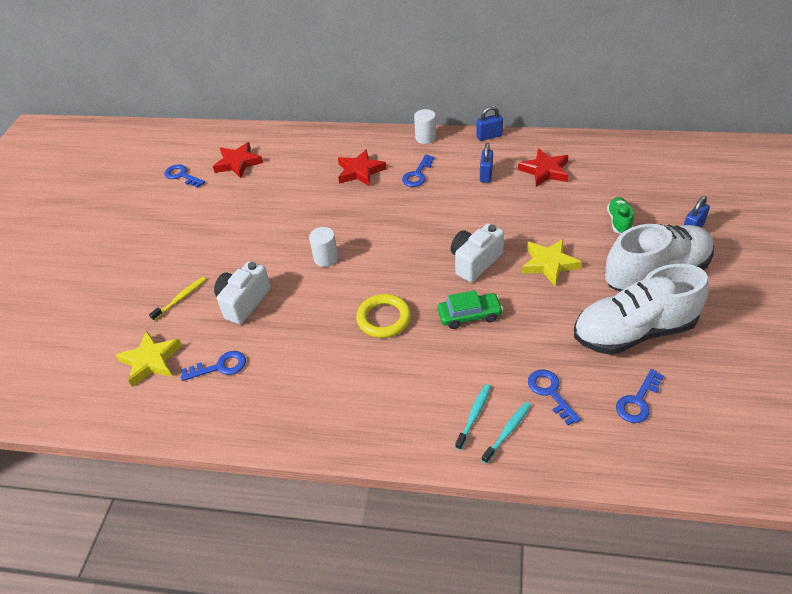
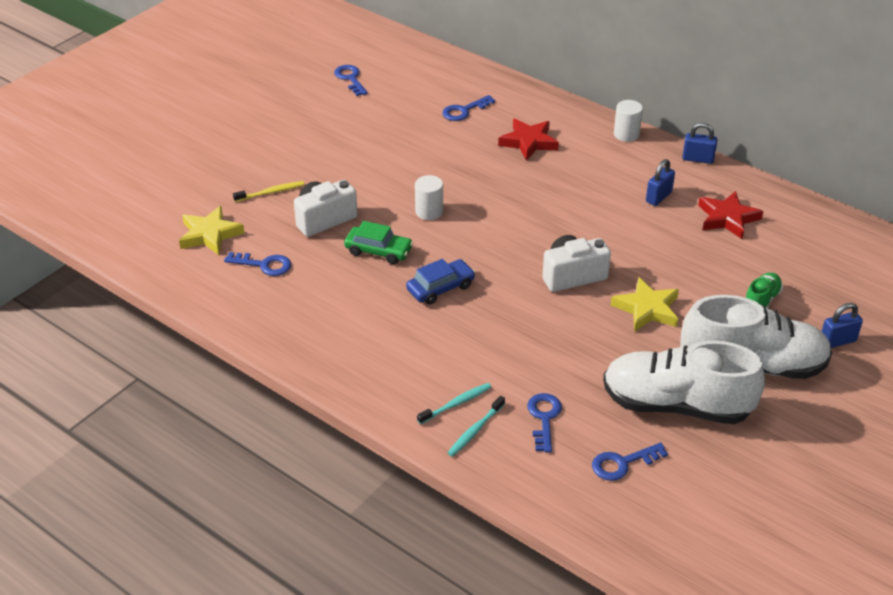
camera: 25 degrees right, 5 degrees down
red star [213,142,263,178] -> none
yellow ring [356,294,411,338] -> blue car [406,259,476,305]
blue key [402,155,435,187] -> blue key moved to [442,95,495,121]
green car [438,290,503,329] -> green car moved to [344,221,413,264]
turquoise toothbrush [482,402,531,464] -> turquoise toothbrush turned 150 degrees clockwise [448,396,505,457]

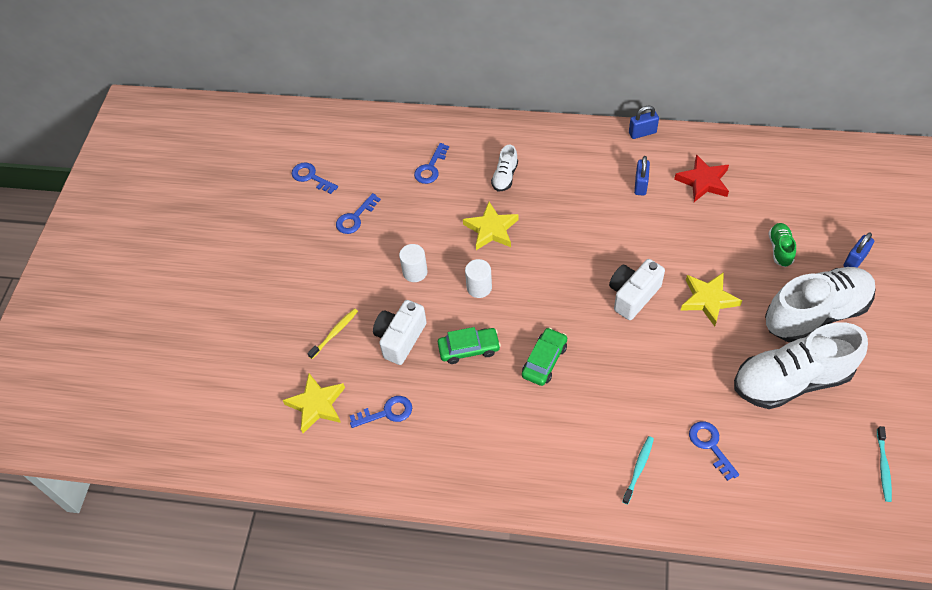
camera: 25 degrees left, 15 degrees up
blue car [406,259,476,305] -> green car [522,327,567,386]
turquoise toothbrush [448,396,505,457] -> turquoise toothbrush moved to [877,426,892,502]
red star [498,118,559,161] -> white shoe [491,145,518,191]
blue key [592,443,668,481] -> blue key moved to [336,193,381,234]
white cylinder [614,100,643,142] -> white cylinder moved to [399,244,428,282]
none -> yellow star [463,202,519,250]

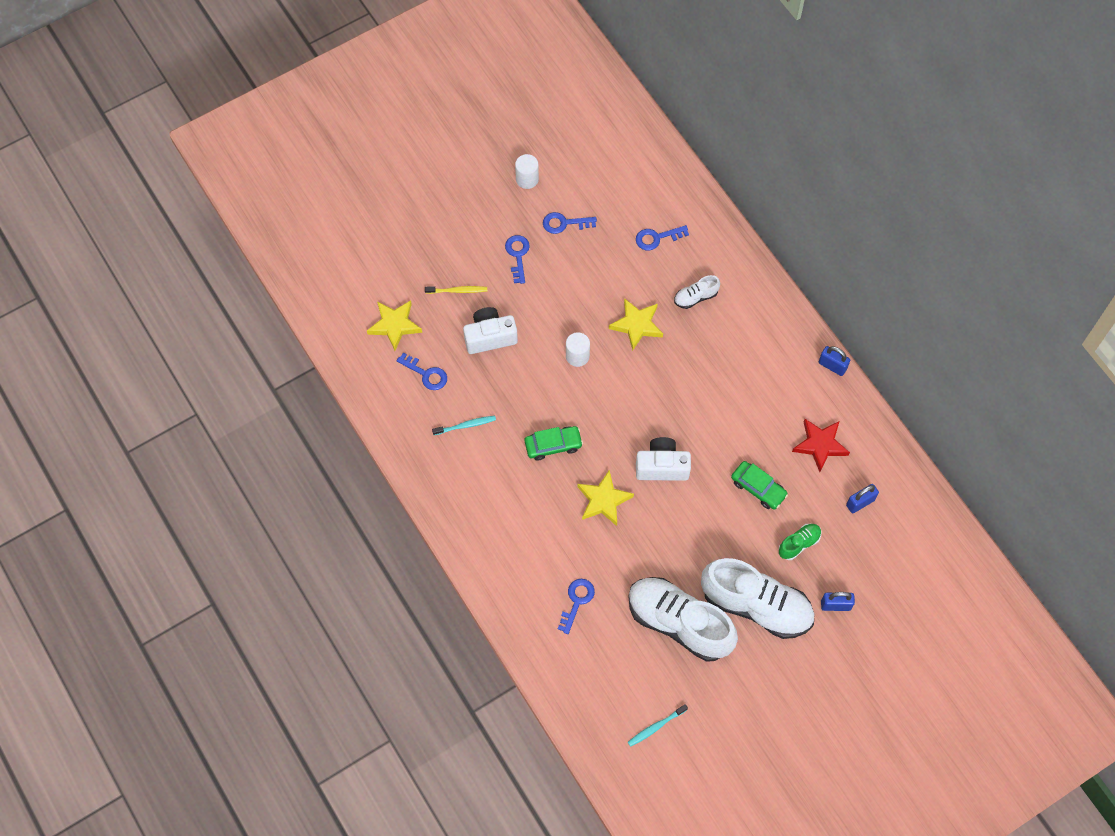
camera: 45 degrees right, 10 degrees up
blue key [292,162,338,194] -> blue key moved to [505,235,530,284]
white cylinder [399,244,428,282] -> white cylinder moved to [515,154,539,189]
green car [438,327,501,364] -> green car moved to [731,461,788,510]
turquoise toothbrush [622,436,654,505] -> turquoise toothbrush moved to [432,416,496,435]
blue padlock [634,156,650,196] -> blue padlock moved to [846,484,879,513]
yellow star [681,272,742,326] -> yellow star moved to [578,470,634,526]

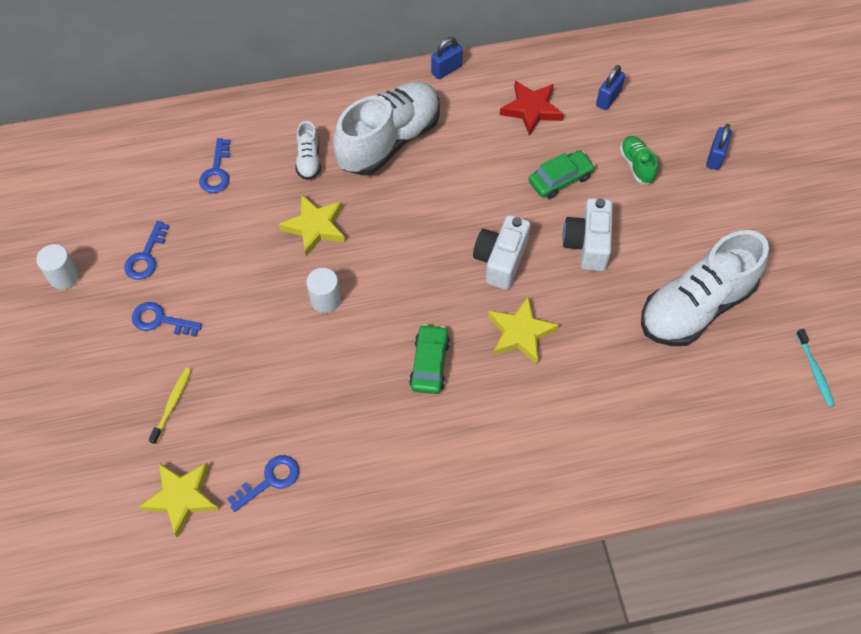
camera: 70 degrees left, 5 degrees down
turquoise toothbrush [432,416,496,435] -> none
white camera [463,307,518,354] -> white camera moved to [563,198,613,271]
blue key [558,579,595,634] -> none
white shoe [701,558,815,639] -> white shoe moved to [333,82,440,176]
blue padlock [846,484,879,513] -> blue padlock turned 45 degrees clockwise [596,65,625,110]

